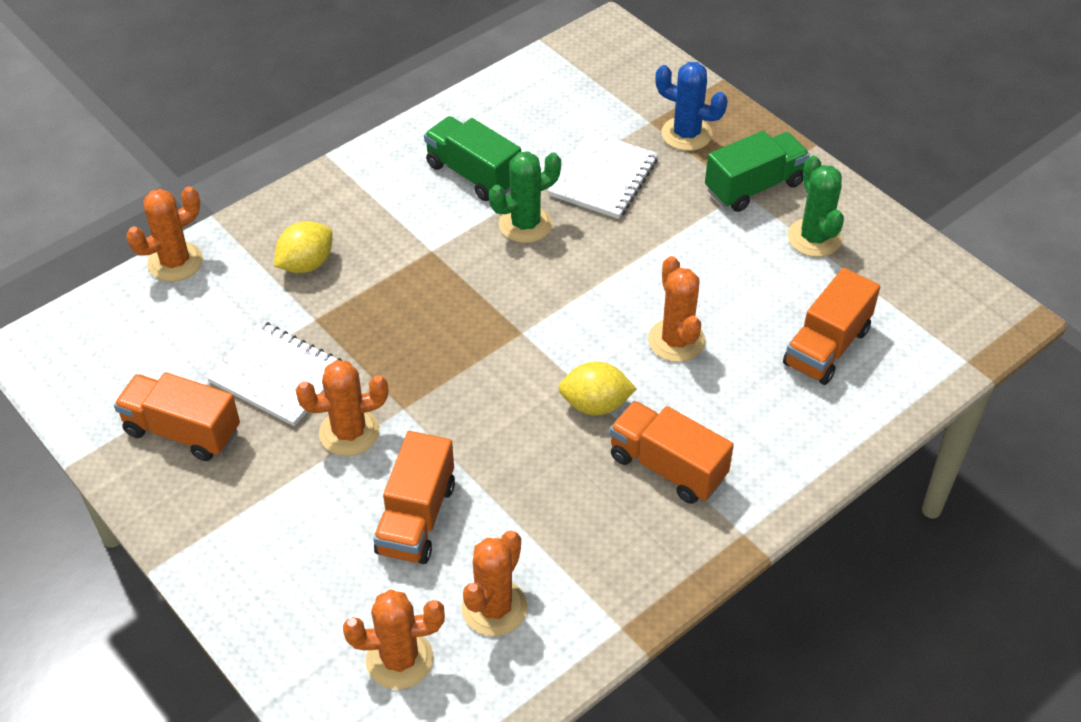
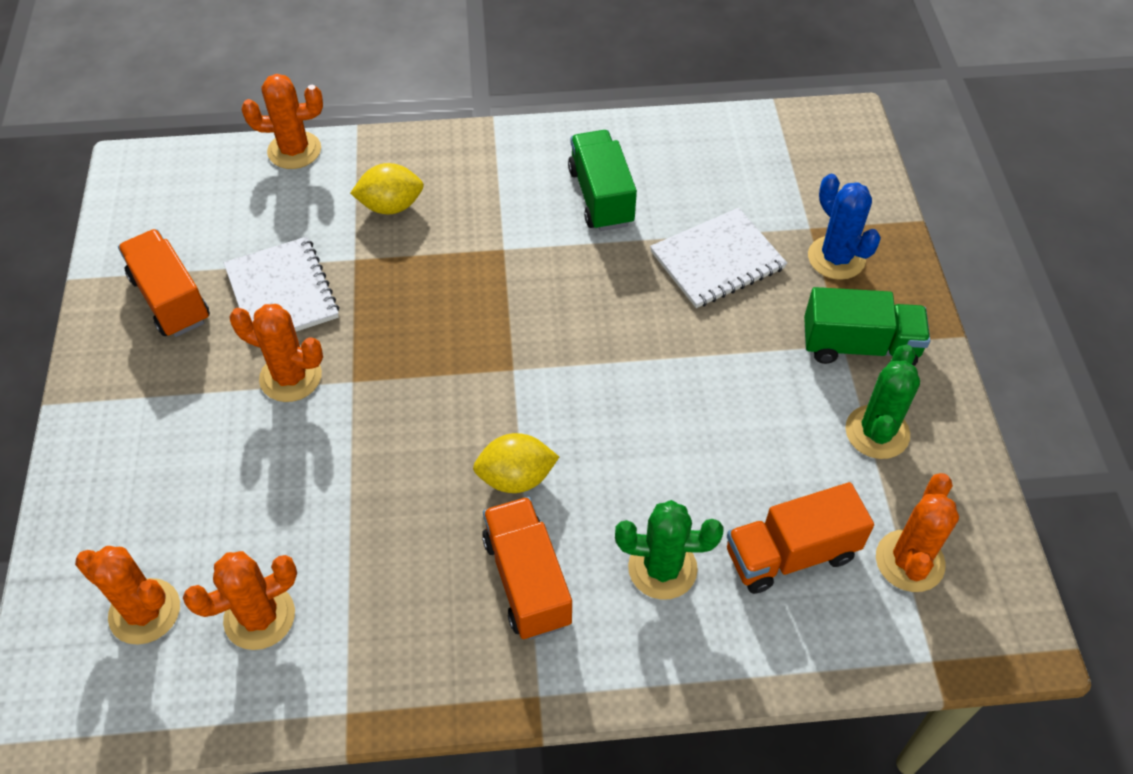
camera: 35 degrees right, 5 degrees up
orange truck [373,431,455,564] -> none
green cactus [489,151,561,243] -> green cactus moved to [615,500,723,600]
yellow lemon [558,361,636,415] -> yellow lemon turned 45 degrees counterclockwise [473,433,559,493]
orange cactus [648,256,706,362] -> orange cactus moved to [876,473,959,592]

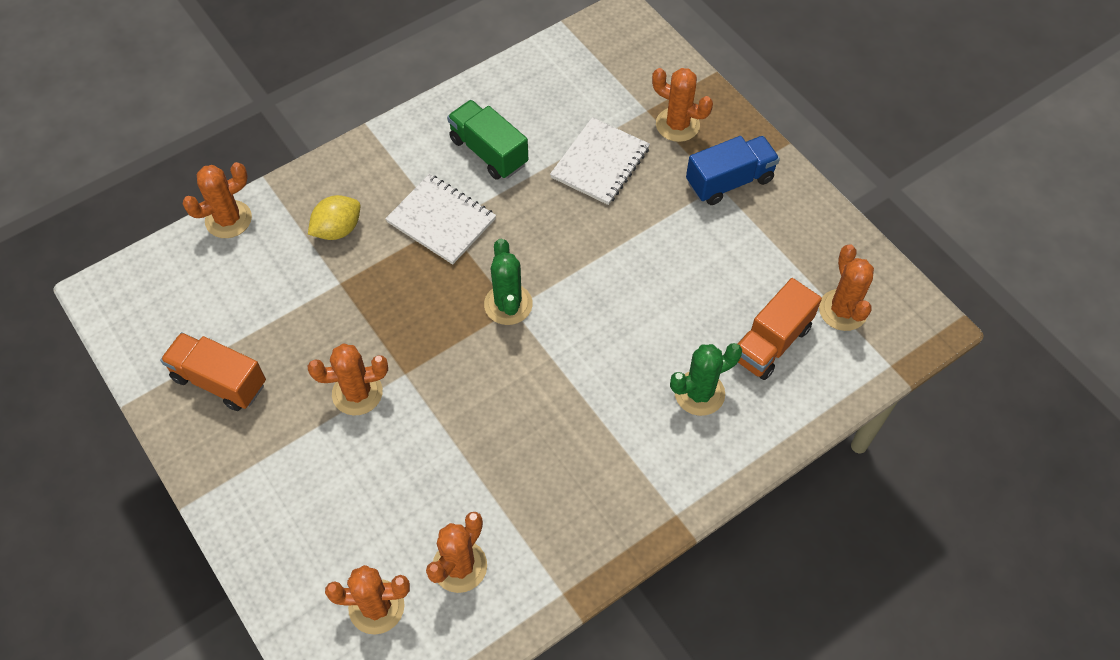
camera: 30 degrees left, 5 degrees up
white notebook [224,237,339,332] -> white notebook moved to [385,174,496,265]
yellow lemon [473,433,559,493] -> none
orange truck [482,497,572,640] -> none
green truck [804,287,930,366] -> blue truck [686,136,780,205]
blue cactus [808,174,881,280] -> orange cactus [652,68,713,142]
green cactus [845,344,920,459] -> green cactus moved to [484,239,533,325]

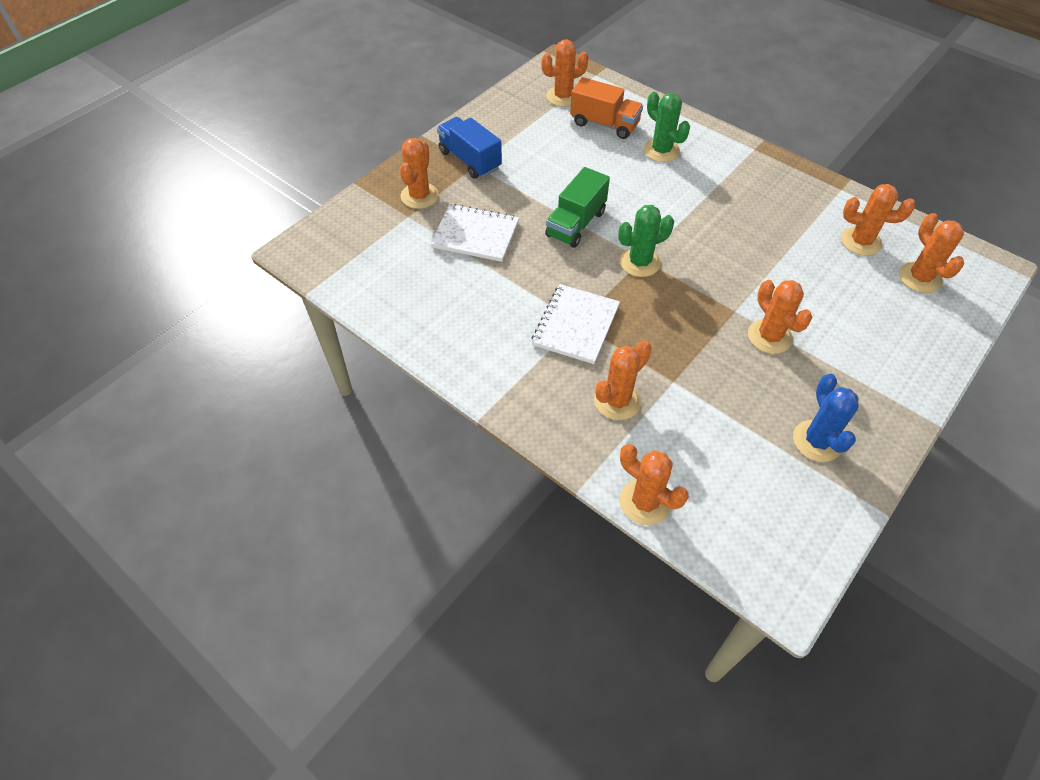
camera: 105 degrees left, 5 degrees down
orange truck [160,332,266,411] -> blue cactus [793,374,859,462]
yellow lemon [308,195,360,240] -> orange cactus [594,340,652,420]
green truck [447,100,528,180] -> green truck moved to [545,167,610,248]

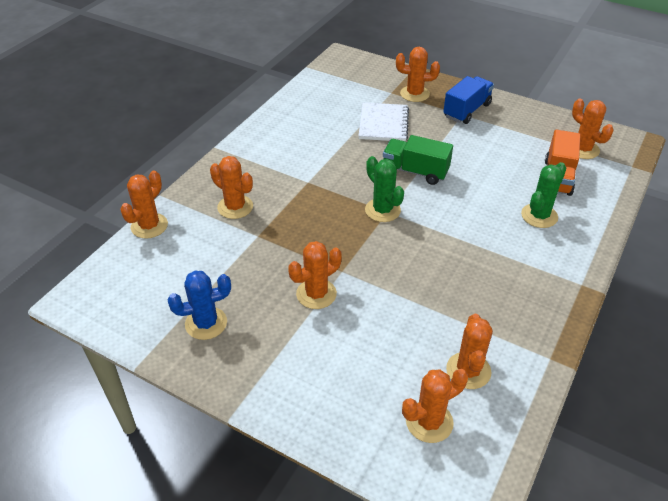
camera: 80 degrees right, 10 degrees down
white notebook [532,284,620,364] -> none

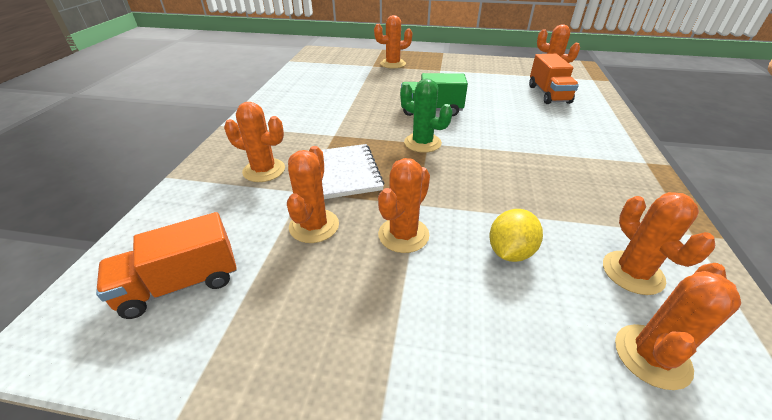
camera: 20 degrees left, 5 degrees down
orange cactus [120,171,168,239] -> orange cactus moved to [287,146,339,243]
blue cactus [167,270,231,340] -> none
white notebook [358,102,409,142] -> white notebook moved to [321,144,384,199]
blue truck [443,76,494,124] -> none
green cactus [521,162,566,228] -> none
none -> orange truck [96,212,237,319]
none -> yellow lemon [489,209,543,262]

